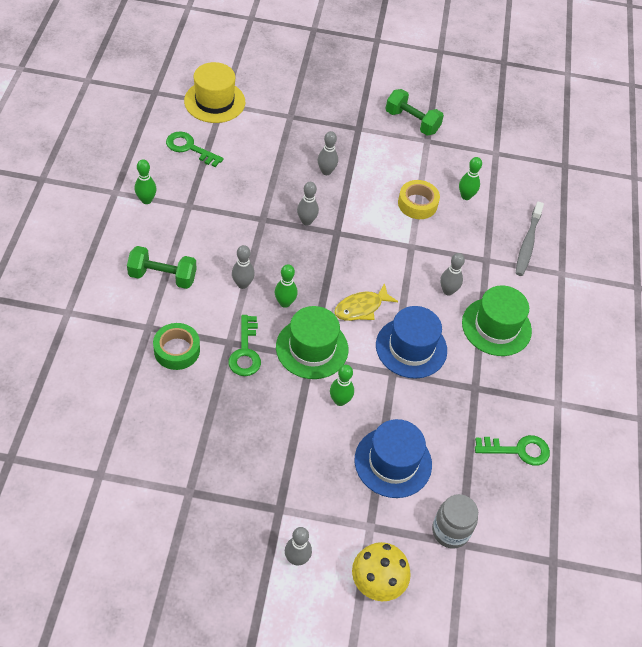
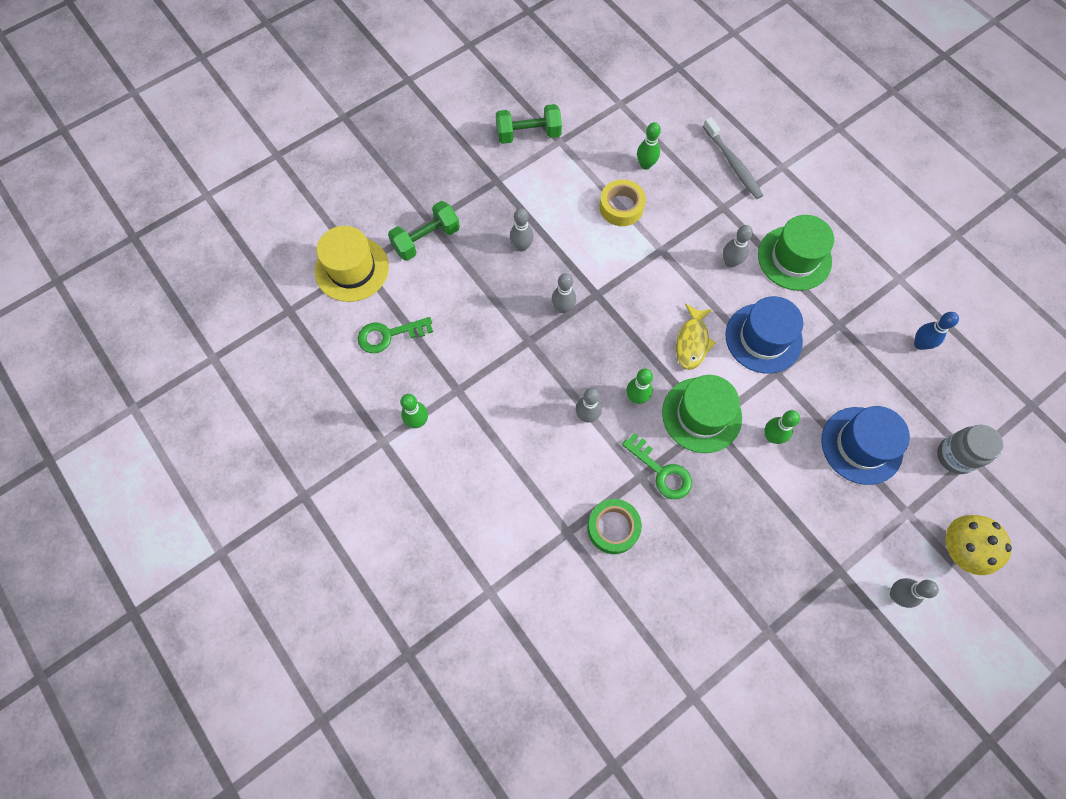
camera: 40 degrees left, 15 degrees up
green dumbbell [127,246,196,289] -> green dumbbell moved to [388,201,460,261]
green key [475,435,550,466] -> blue bowling pin [914,312,959,350]

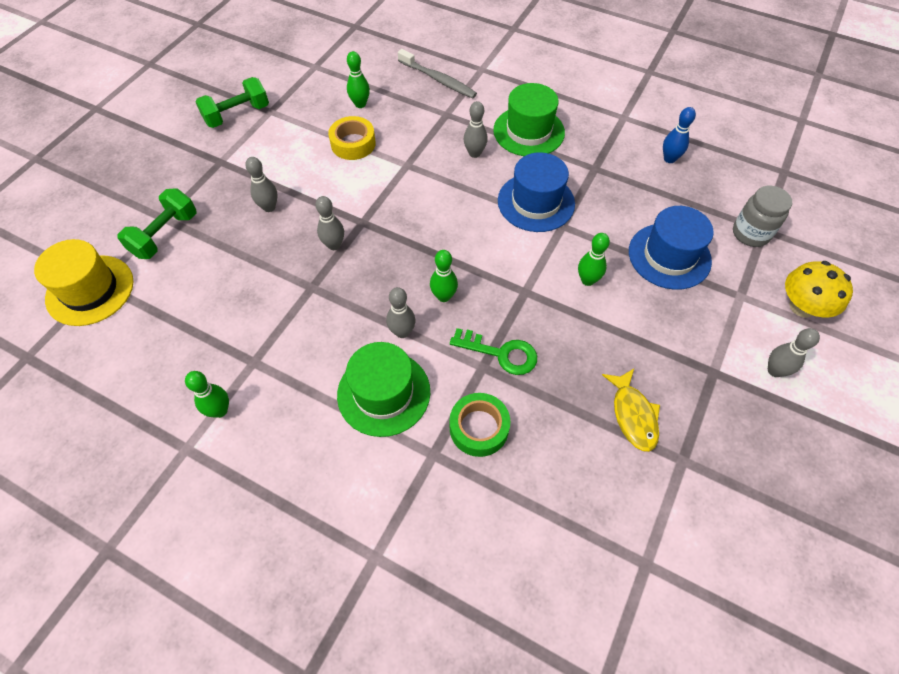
camera: 25 degrees left, 10 degrees down
green key [358,317,433,353] -> none
green hat [662,375,742,453] -> green hat moved to [337,342,430,437]
yellow fish [676,303,716,370] -> yellow fish moved to [602,369,660,452]

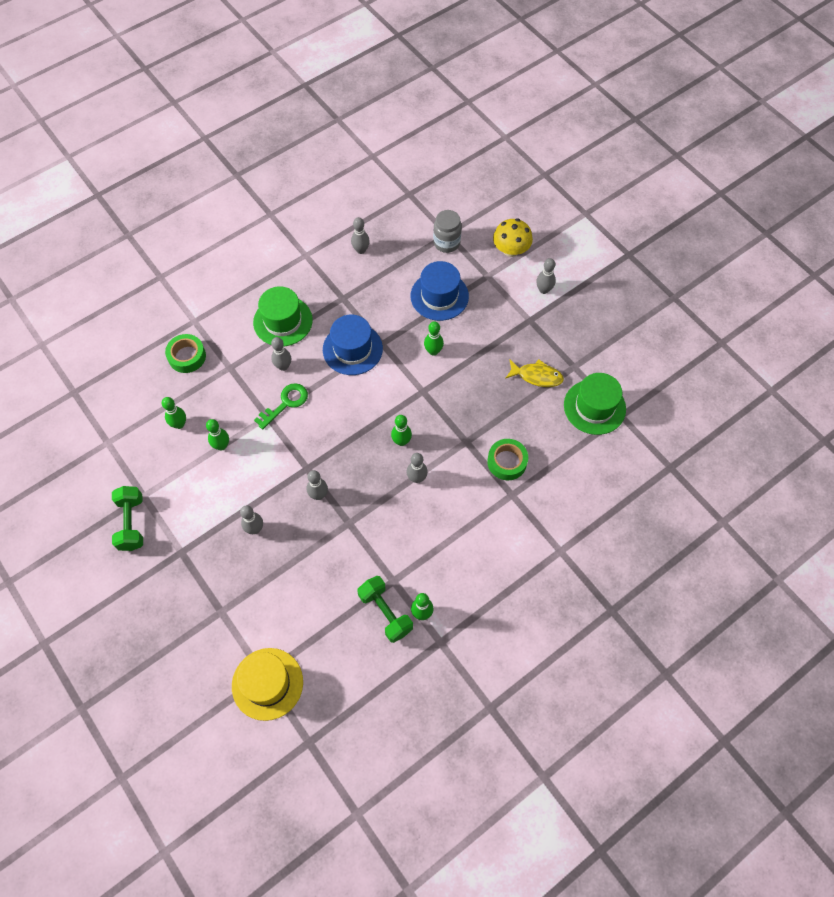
camera: 65 degrees left, 5 degrees up
green dumbbell [117,188,196,259] -> green dumbbell moved to [357,576,413,643]
yellow tape [328,116,376,160] -> green bowling pin [206,419,229,450]
green hat [337,342,430,437] -> green hat moved to [564,373,626,435]
grey toothbrush [398,49,477,98] -> green tape [165,334,206,373]
green key [450,328,537,375] -> green key moved to [254,383,308,430]
blue bowling pin [663,107,696,163] -> grey bowling pin [351,217,370,254]

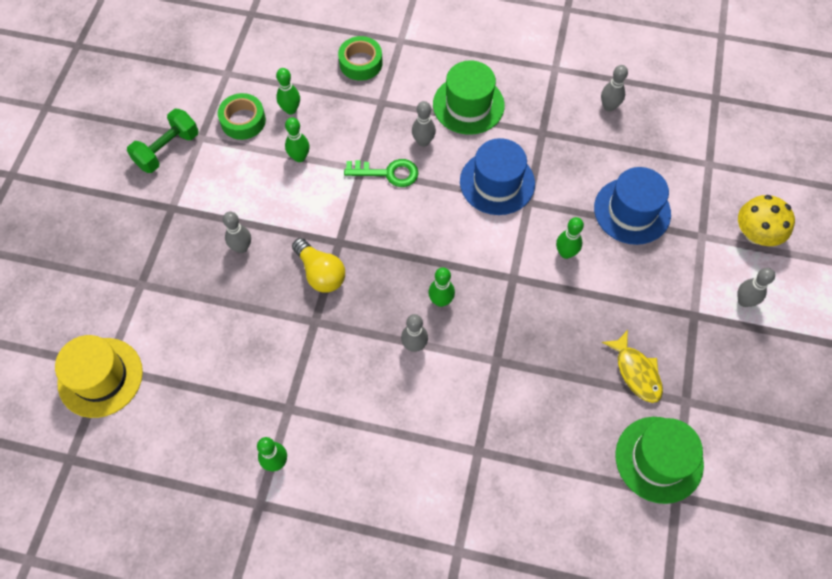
camera: 50 degrees right, 0 degrees up
grey bowling pin [307,470,328,500] -> yellow light bulb [292,238,345,293]
green dumbbell [357,576,413,643] -> none
grey jar [433,210,462,253] -> none
green tape [487,439,528,480] -> green tape moved to [218,93,266,140]

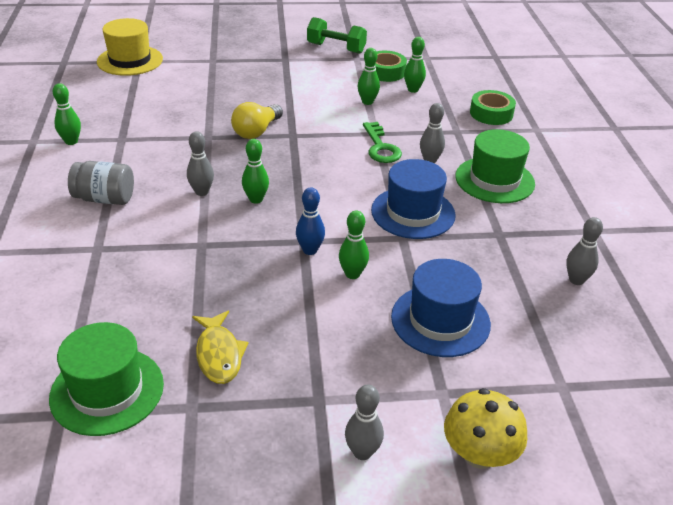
camera: 70 degrees right, 25 degrees down
grey bowling pin [223,212,251,253] -> none
yellow fish [602,330,663,403] -> yellow fish turned 60 degrees counterclockwise [192,310,249,384]
none -> grey jar [68,161,134,205]
none -> blue bowling pin [296,187,325,255]

